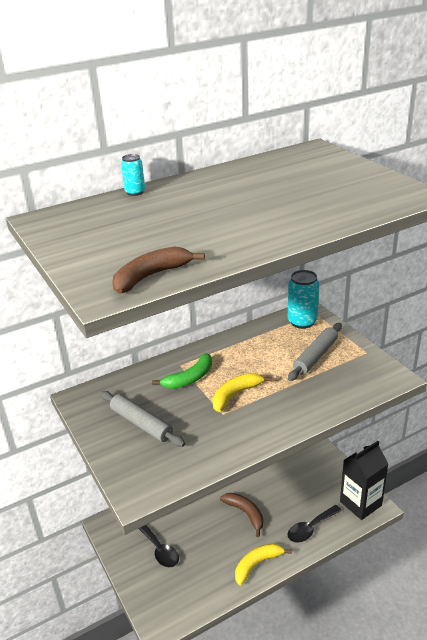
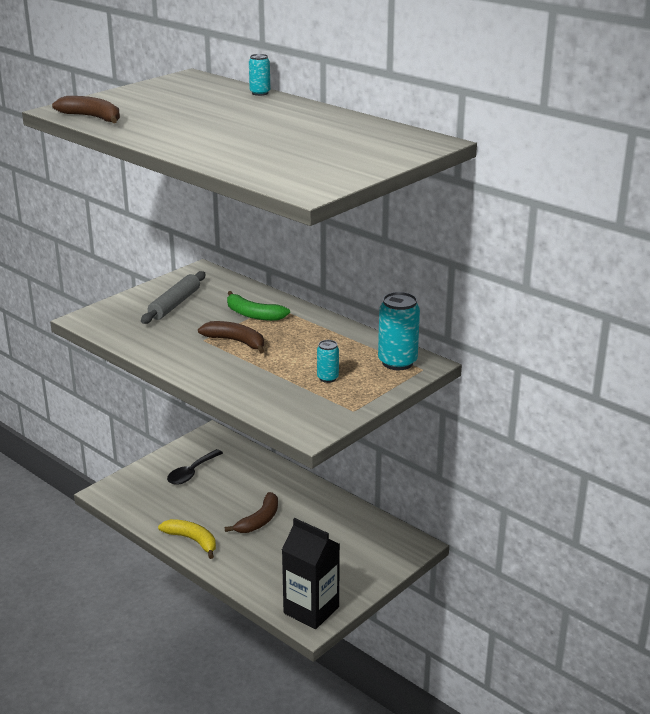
camera: 70 degrees right, 5 degrees down
yellow banana [212,373,272,412] -> brown banana [198,321,264,353]
grey rolling pin [288,323,342,381] -> turquoise can [317,340,339,383]
black spoon [288,505,342,543] -> none

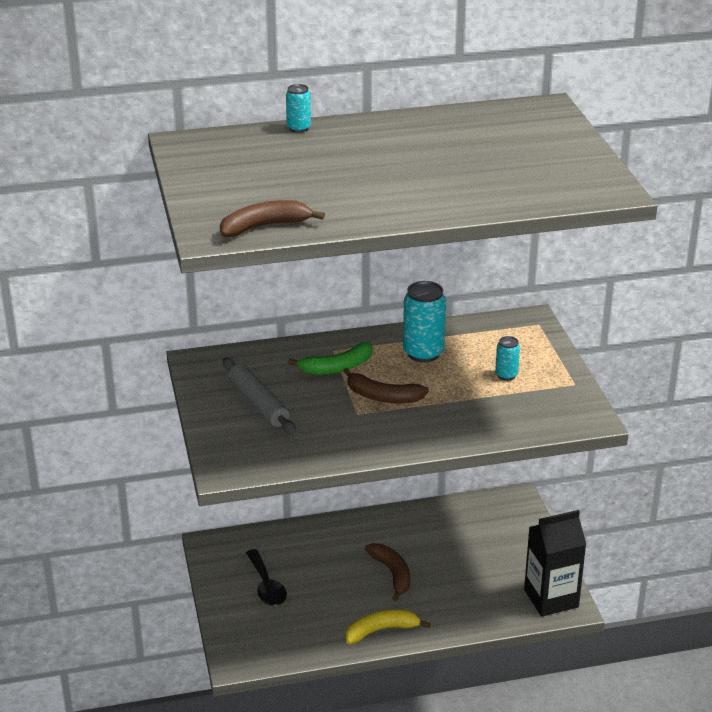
camera: 55 degrees left, 5 degrees up
brown banana [198,321,264,353] -> brown banana turned 135 degrees counterclockwise [343,368,429,403]
turquoise can [378,292,420,370] -> turquoise can moved to [403,281,446,362]

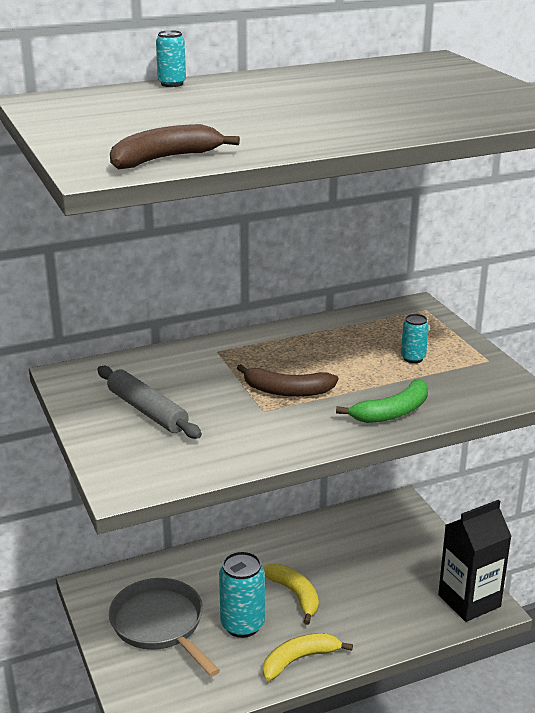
camera: 10 degrees left, 5 degrees down
black spoon [246,549,287,606] -> grey pan [109,578,220,677]
green banana [288,342,373,375] -> green banana moved to [336,379,428,423]
brown banana [365,543,410,601] -> yellow banana [263,564,319,625]
turquoise can [403,281,446,362] -> turquoise can moved to [219,551,265,638]

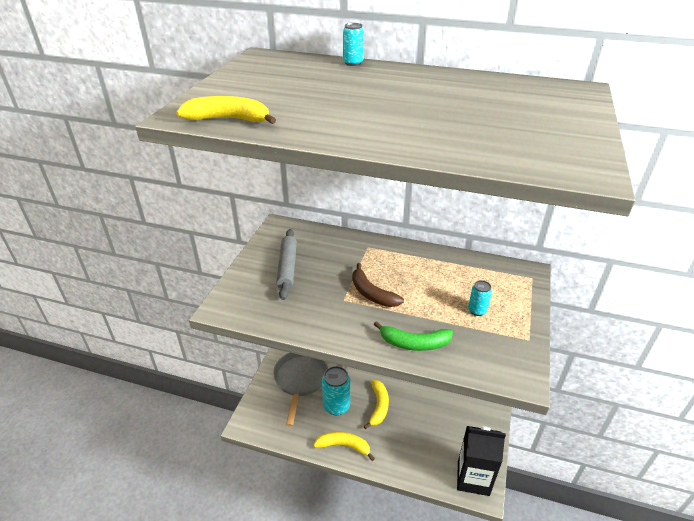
camera: 40 degrees right, 10 degrees up
brown banana [110,124,240,170] -> yellow banana [176,96,276,124]

